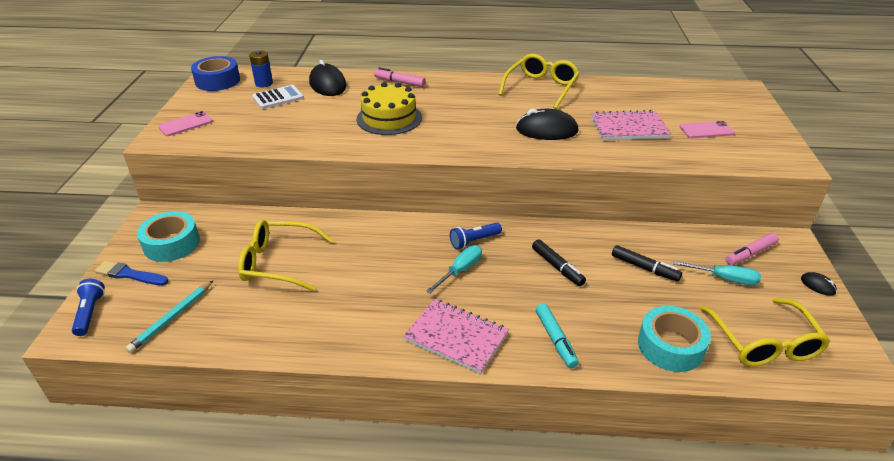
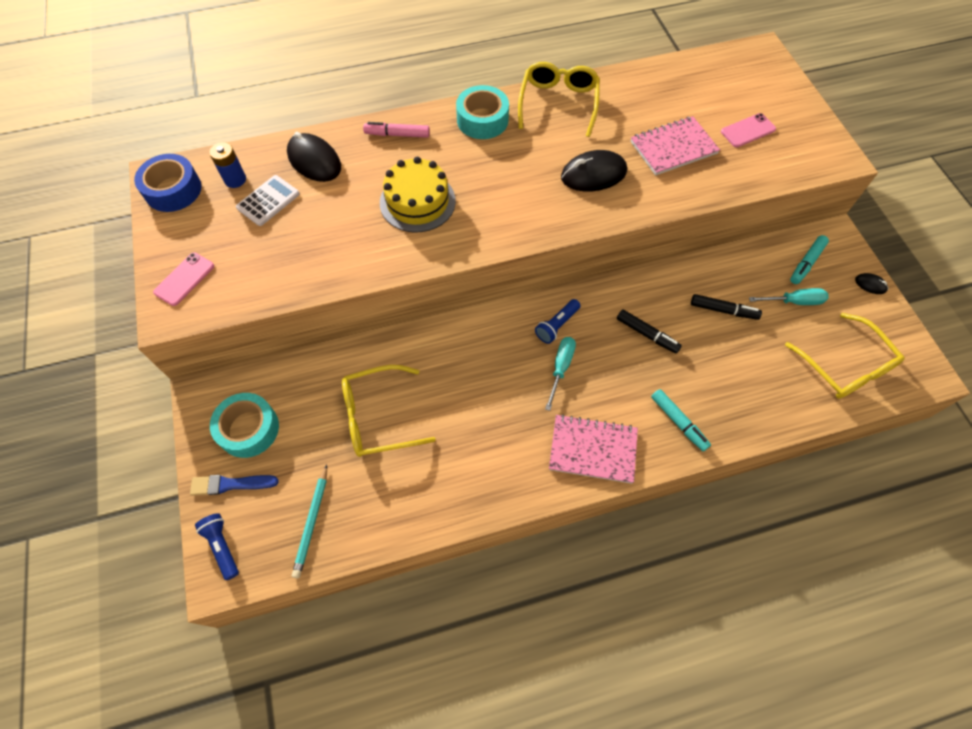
camera: 20 degrees left, 25 degrees up
turquoise tape [638,306,711,372] -> turquoise tape moved to [456,85,509,139]
pink marker [726,233,779,265] -> turquoise marker [790,235,829,284]

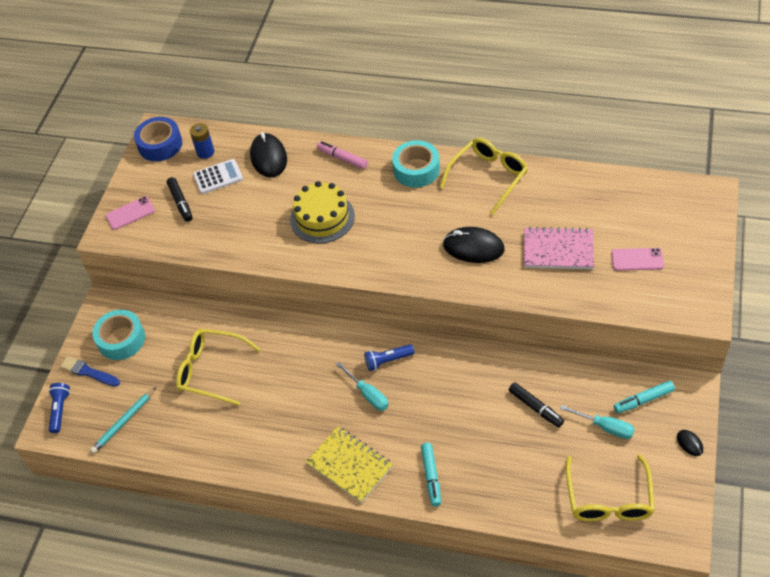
camera: 35 degrees right, 10 degrees down
turquoise screwdriver [545,337,576,411] -> turquoise screwdriver turned 90 degrees clockwise [336,362,389,411]
pink notebook [549,414,638,484] -> yellow notebook [306,426,393,503]
black marker [617,309,682,353] -> black marker moved to [167,177,193,222]

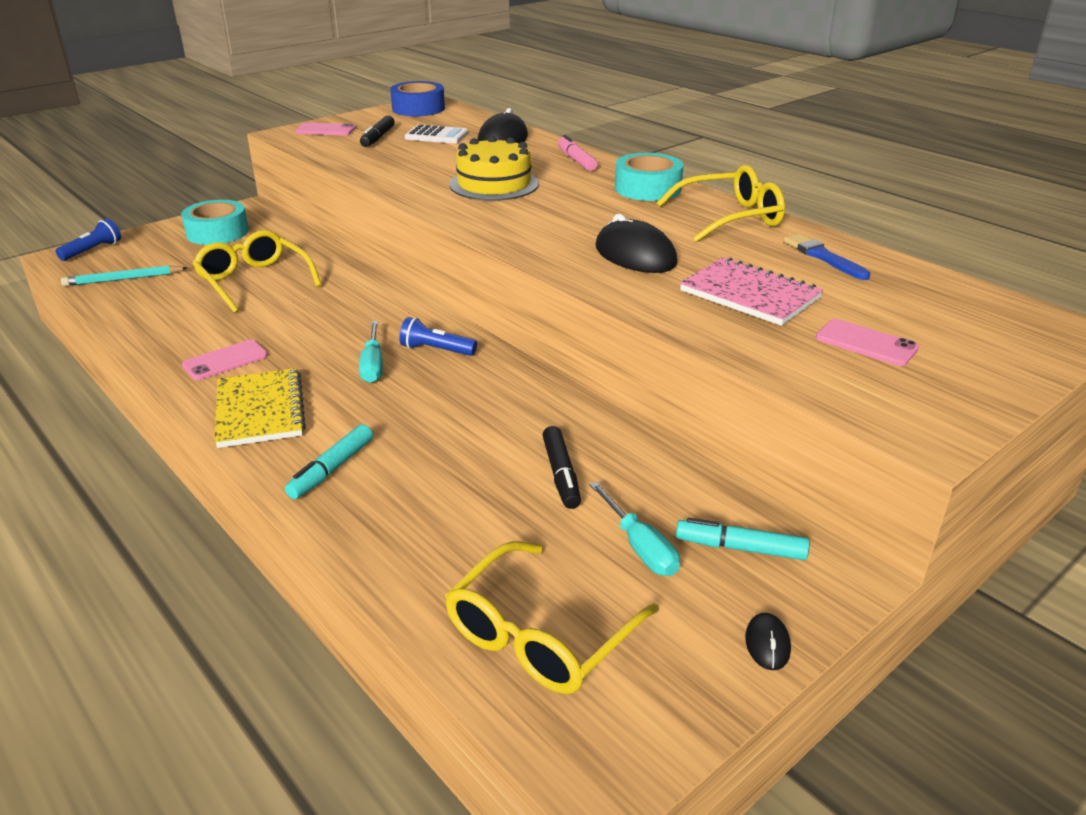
camera: 30 degrees right, 20 degrees down
blue brush [60,356,120,387] -> blue brush moved to [783,234,870,280]
blue battery [190,123,214,159] -> none
none -> pink phone [182,340,268,380]

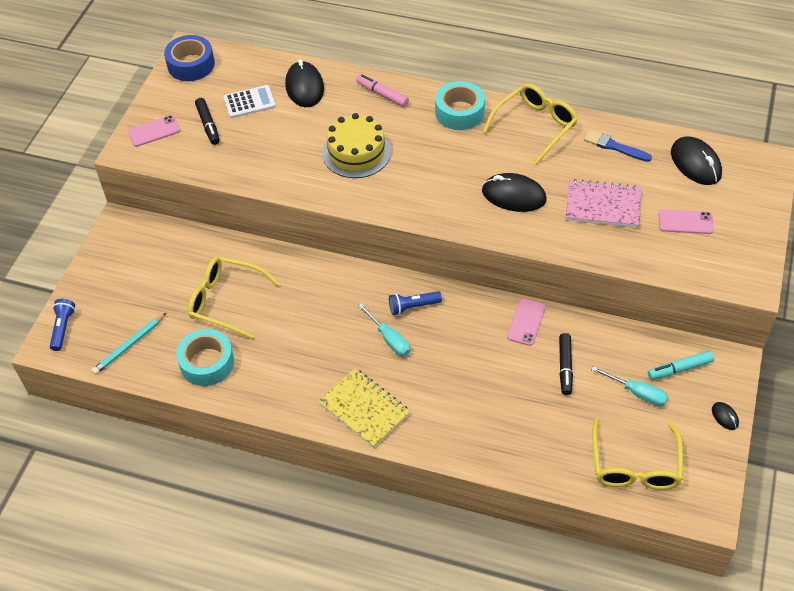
camera: 30 degrees left, 20 degrees up
turquoise tape [181,200,249,245] -> turquoise tape moved to [176,329,234,386]
pink phone [182,340,268,380] -> pink phone moved to [507,299,546,346]
turquoise marker [285,424,373,499] -> none
black marker [542,426,581,509] -> black marker turned 45 degrees clockwise [559,333,573,395]
none -> black mouse [671,136,722,185]

